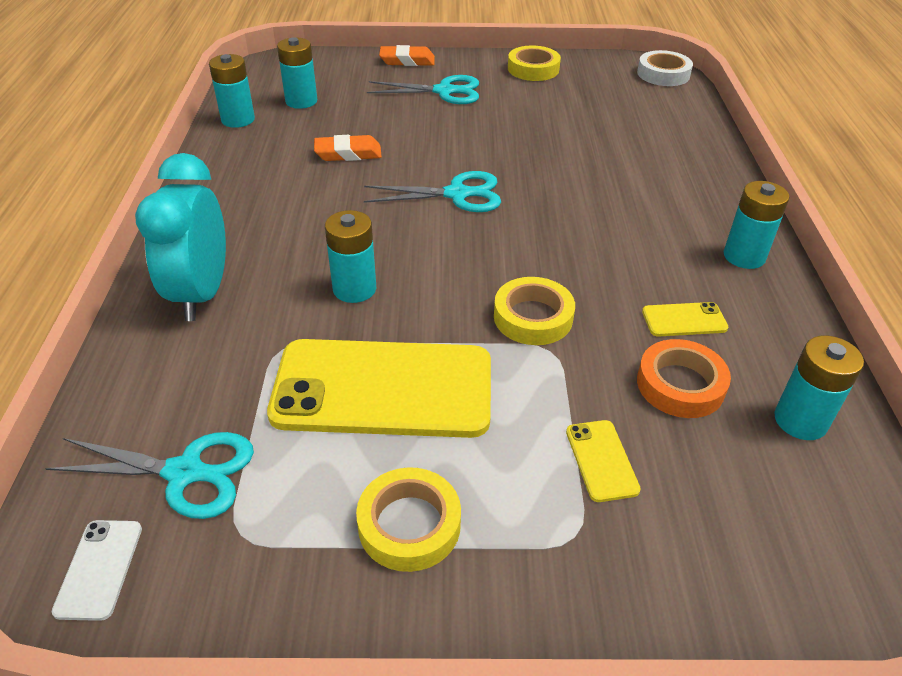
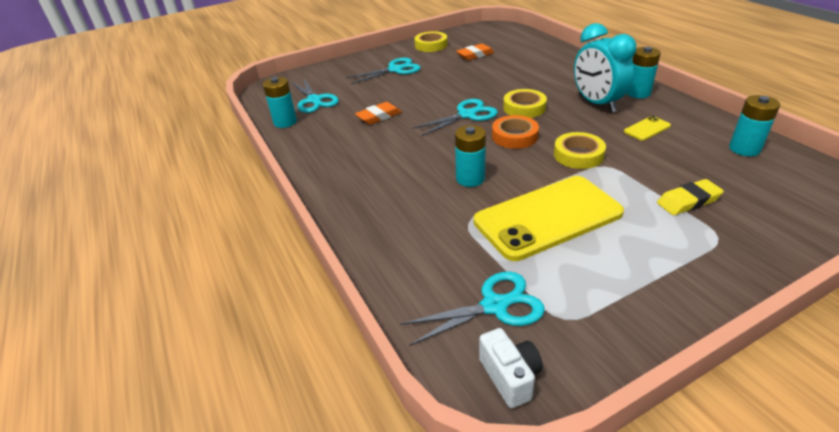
camera: 25 degrees left, 5 degrees down
white phone [51,520,142,621] -> white camera [479,328,543,409]
turquoise clock [135,153,226,321] -> turquoise clock moved to [574,23,636,113]
turquoise battery [277,37,317,109] -> turquoise scissors [291,79,339,113]
yellow tape [356,467,461,572] -> yellow tape moved to [503,89,547,118]
orange eraser [379,45,435,66] -> orange eraser moved to [456,44,494,60]
yellow phone [566,420,641,502] -> yellow eraser [657,179,724,215]
white tape [637,50,693,86] -> none
orange tape [637,339,731,418] -> orange tape moved to [492,115,539,149]

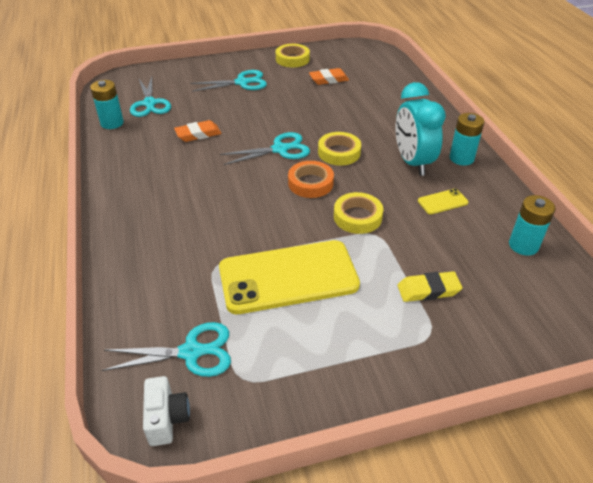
camera: 10 degrees right, 5 degrees up
turquoise battery [455,125,486,187] -> none

